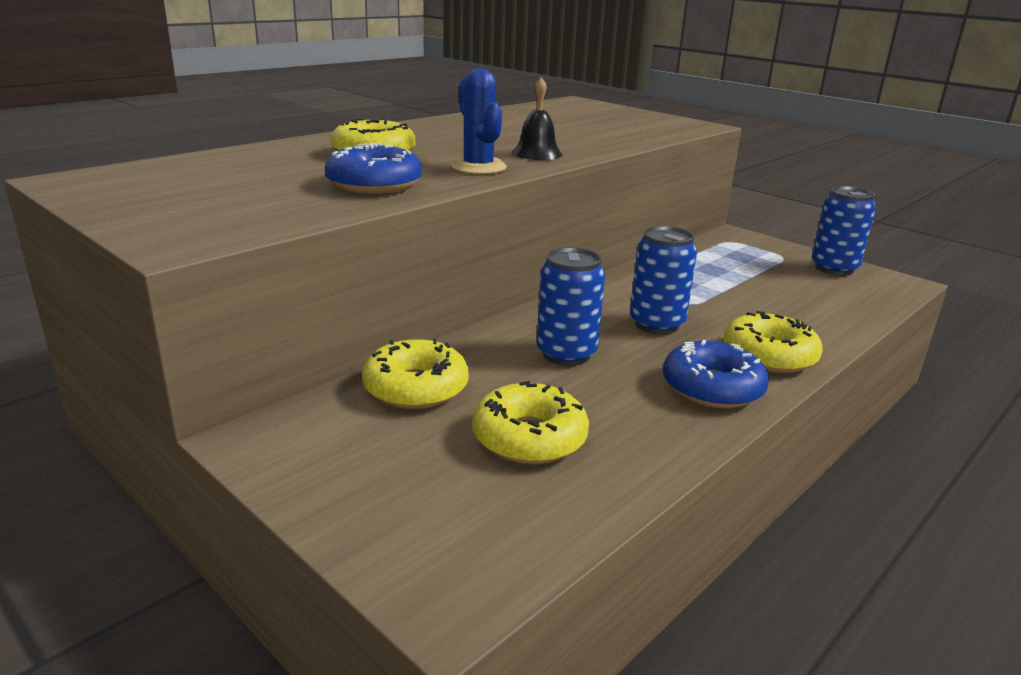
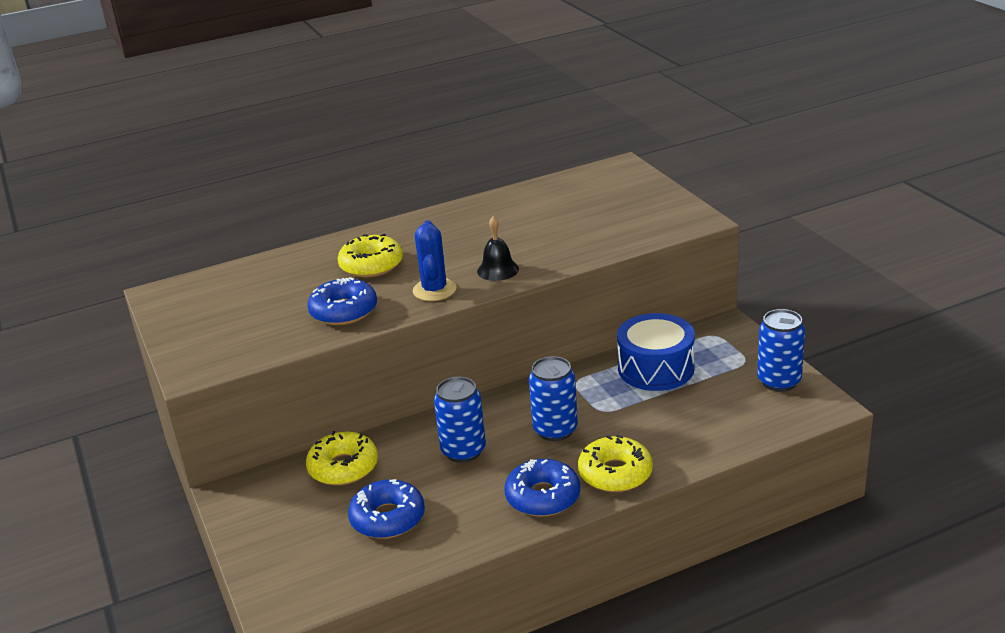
camera: 25 degrees right, 5 degrees up
yellow donut [472,381,589,464] -> blue donut [348,479,425,539]
none -> blue drum [617,313,695,391]

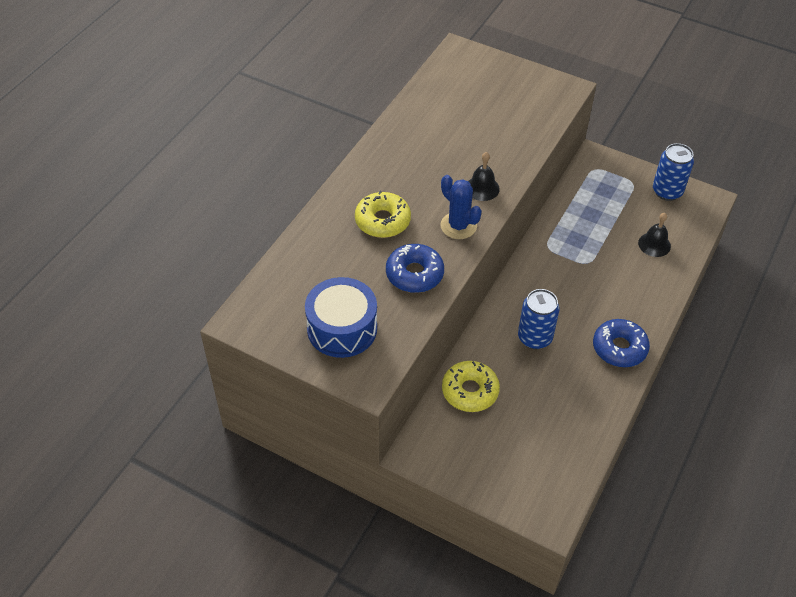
camera: 40 degrees left, 20 degrees up
blue donut [348,479,425,539] -> none
blue can [529,356,578,441] -> none
yellow donut [578,435,653,492] -> none
blue drum [617,313,695,391] -> blue drum moved to [305,277,377,358]
none -> black bell [638,213,671,257]

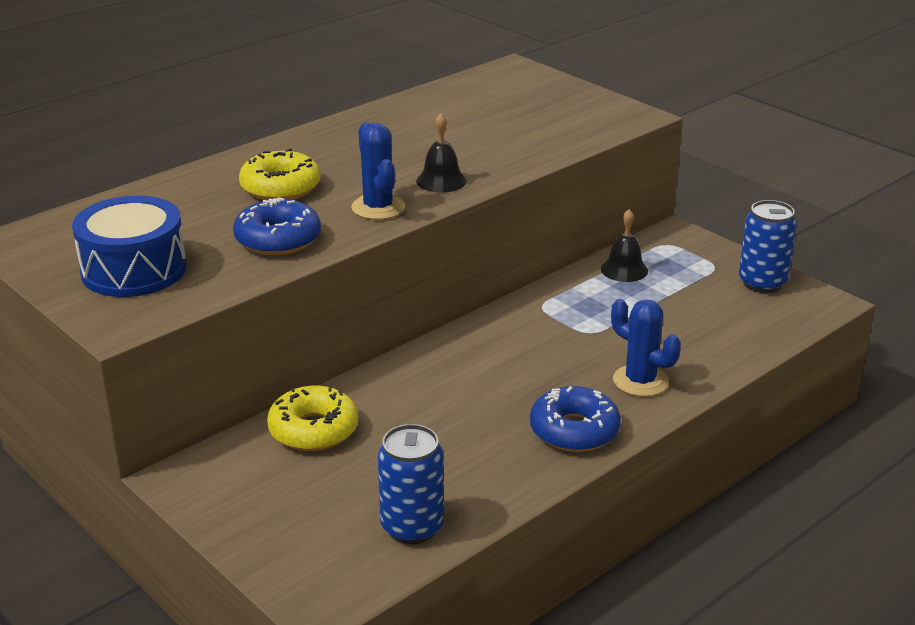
camera: 20 degrees right, 20 degrees down
blue can [518,289,560,349] -> blue can moved to [378,424,444,544]
black bell [638,213,671,257] -> black bell moved to [601,209,648,282]
none -> blue cactus [611,299,681,397]

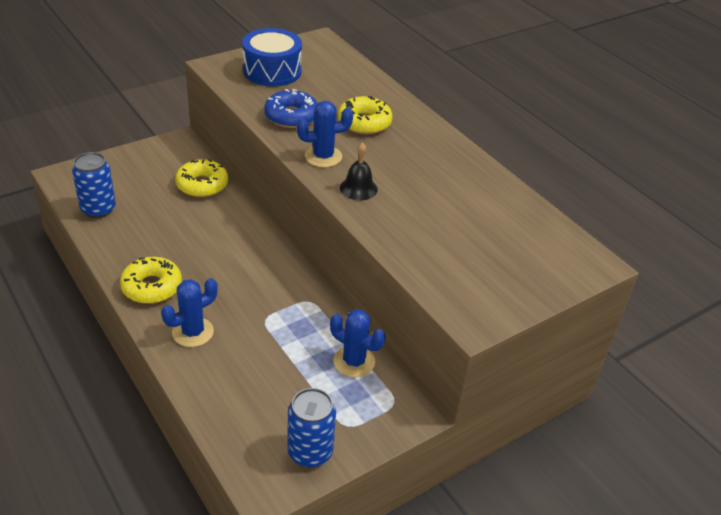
camera: 95 degrees right, 10 degrees up
blue donut [530,386,621,452] -> yellow donut [120,257,182,304]
black bell [601,209,648,282] -> blue cactus [330,309,385,377]

